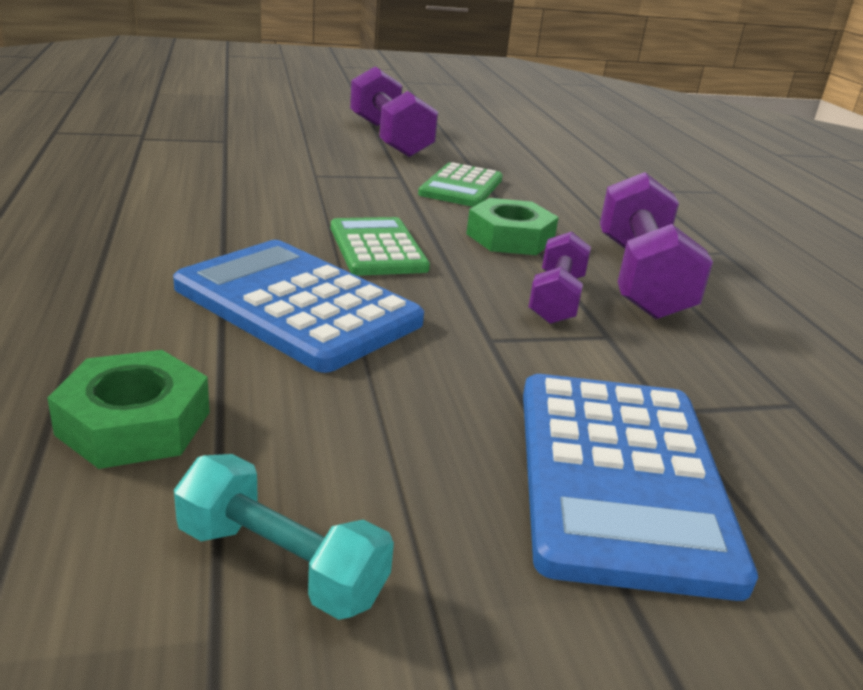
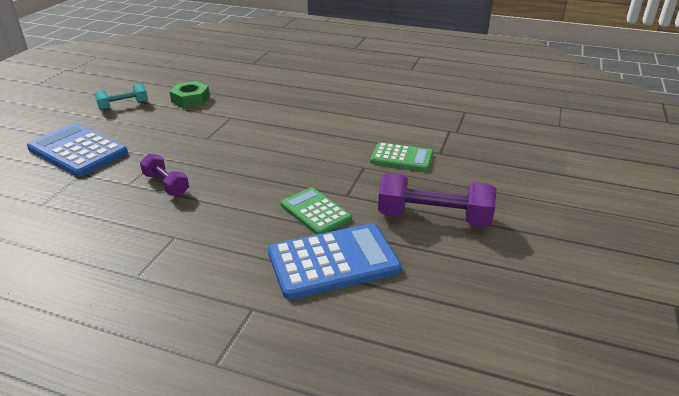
camera: 125 degrees right, 5 degrees up
blue calculator [173,240,424,373] -> blue calculator moved to [268,223,401,300]
green calculator [331,217,430,276] -> green calculator moved to [370,142,433,171]
green nut [466,198,559,255] -> none
purple dumbbell [600,172,713,319] -> none

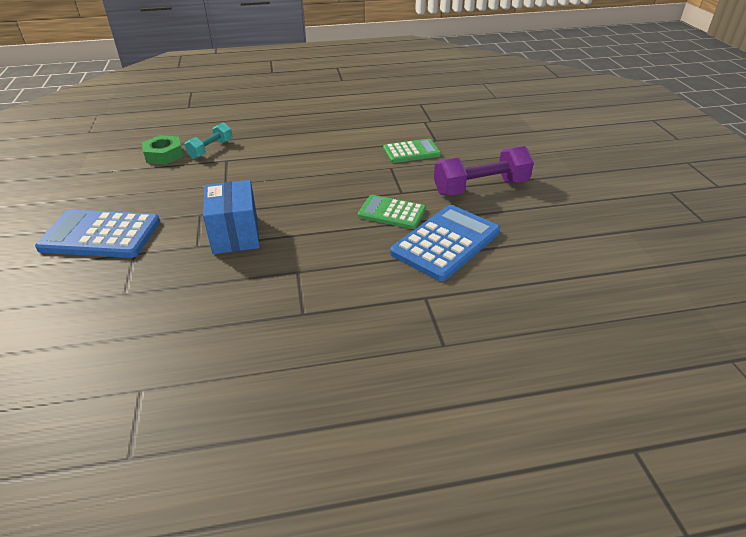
camera: 30 degrees left, 5 degrees up
turquoise dumbbell [95,83,148,110] -> turquoise dumbbell moved to [185,123,233,159]
purple dumbbell [140,154,189,196] -> blue box [203,180,260,254]

